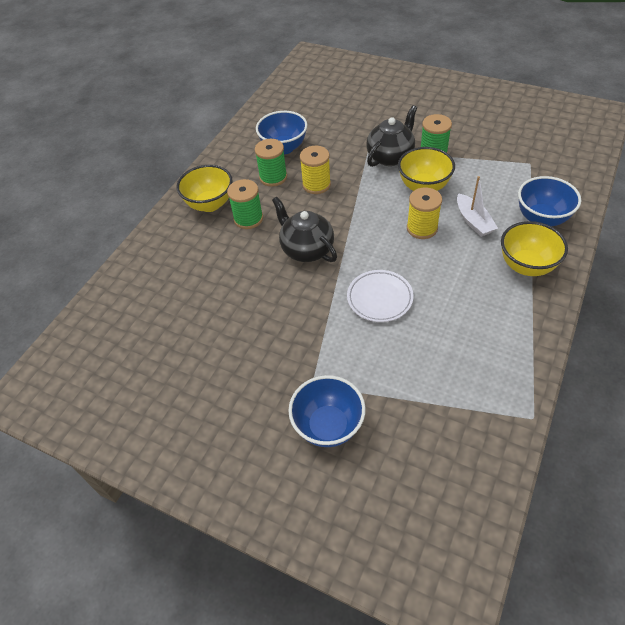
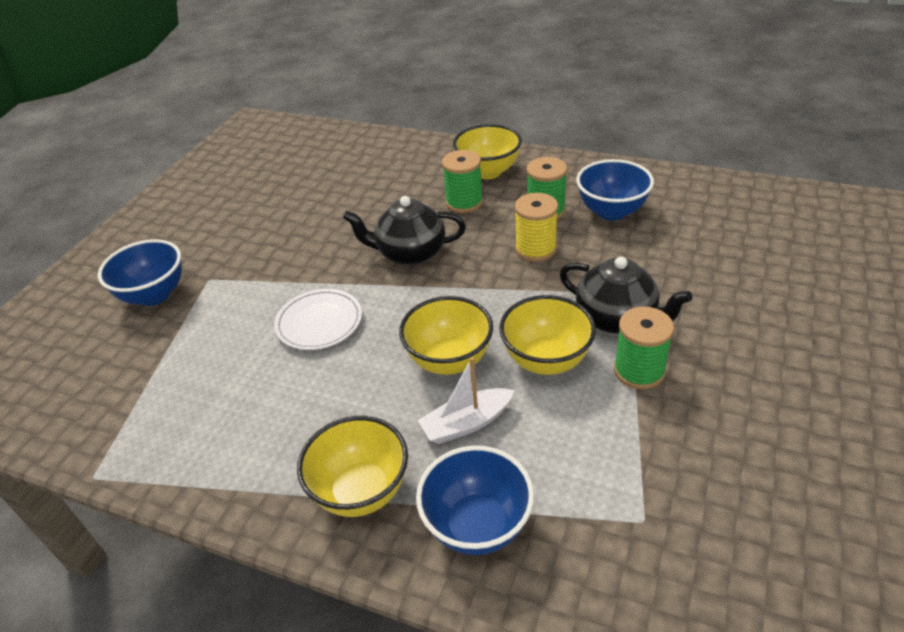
camera: 85 degrees right, 10 degrees down
black teapot [272,197,337,262] -> black teapot turned 135 degrees counterclockwise [343,196,466,266]
yellow spool [407,188,442,239] -> yellow bowl [399,296,493,375]

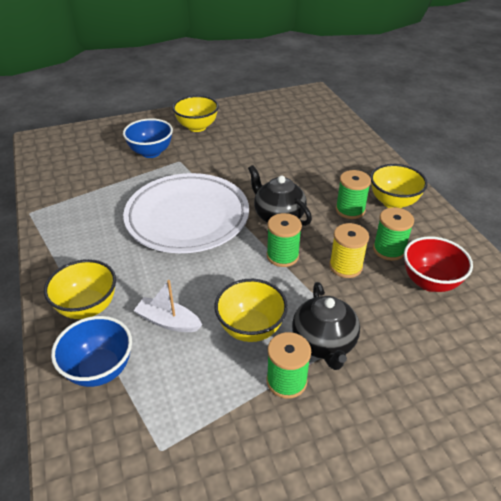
camera: 45 degrees right, 0 degrees up
white plate [274,289,362,350] -> white plate [123,173,249,253], size x2.11
yellow bowl [399,296,493,375] -> yellow bowl moved to [172,95,219,132]
blue bowl [576,159,654,221] -> red bowl [404,236,473,292]
none -> green spool [267,213,302,267]

